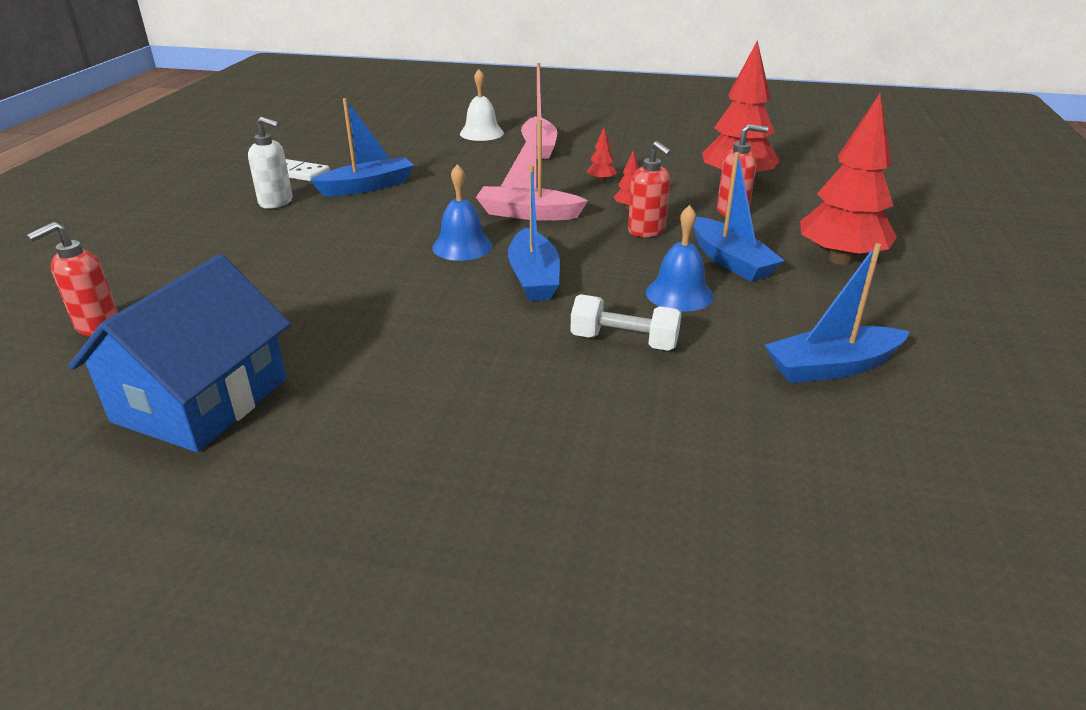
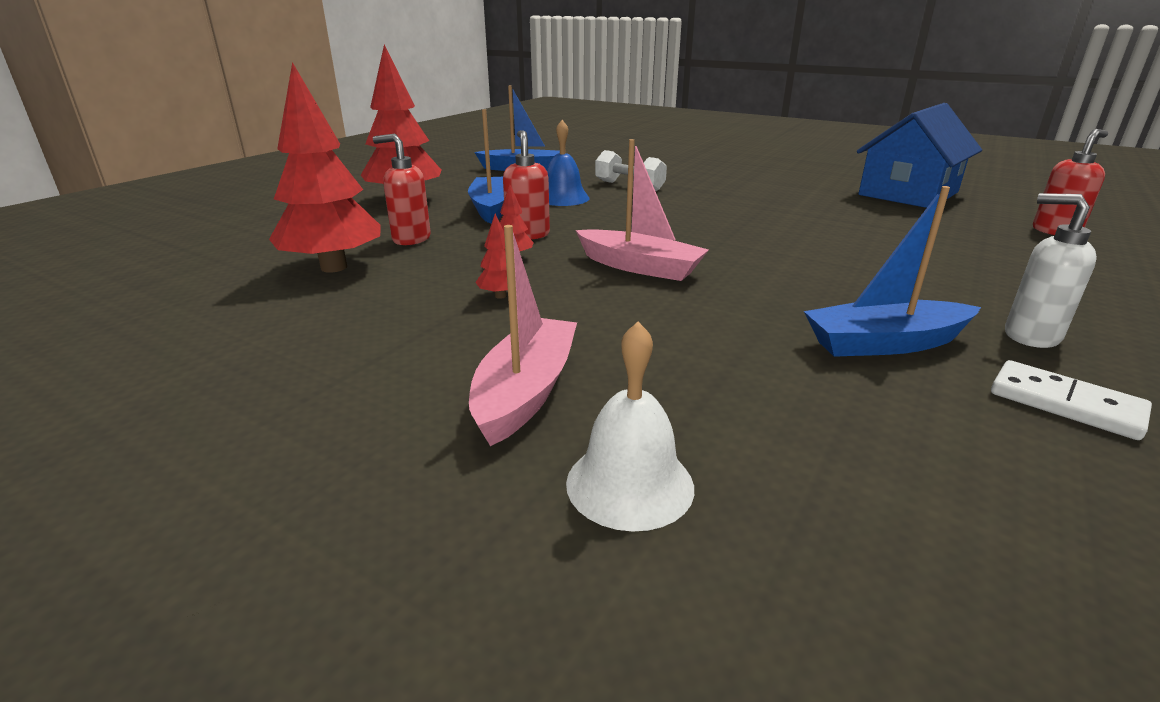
camera: 160 degrees left, 5 degrees down
blue bell [432,164,493,261] -> none
blue boat [508,165,560,301] -> none

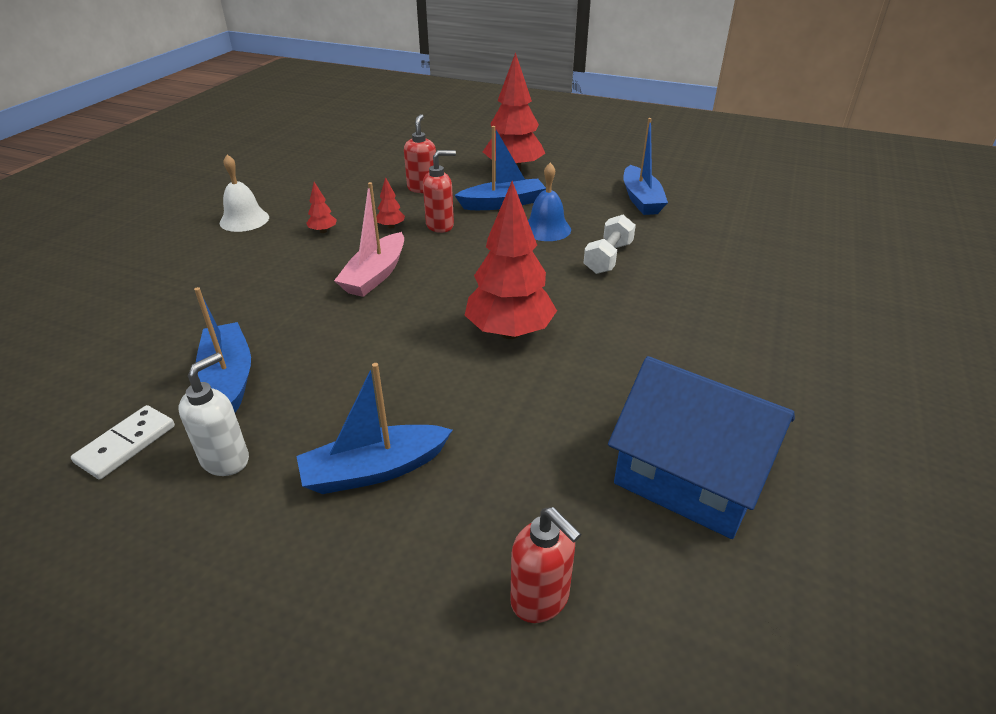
camera: 80 degrees right, 10 degrees up
red tree [269,62,381,273] -> red tree moved to [465,181,557,339]
pink boat [469,225,577,446] -> none
white bell [566,321,694,532] -> white bell moved to [220,155,269,232]
none -> blue boat [296,363,452,494]

